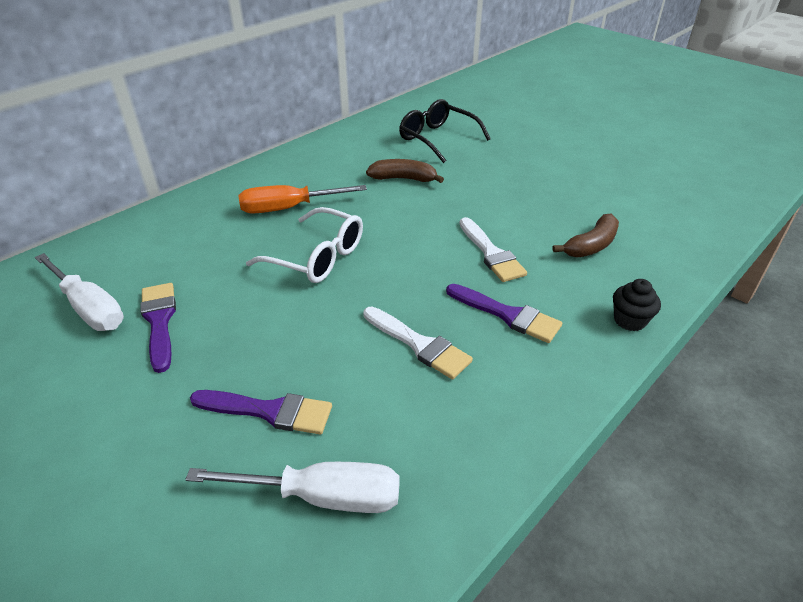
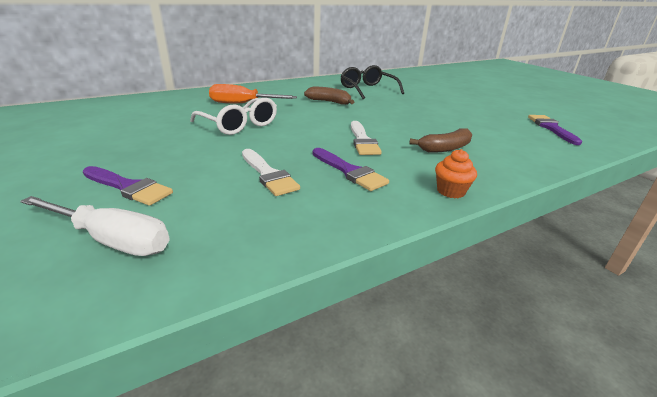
camera: 15 degrees right, 10 degrees down
white screwdriver [35,253,124,331] -> none
purple brush [140,283,176,373] -> purple brush moved to [528,115,582,145]
black cupcake [613,279,661,331] -> orange cupcake [435,149,477,199]

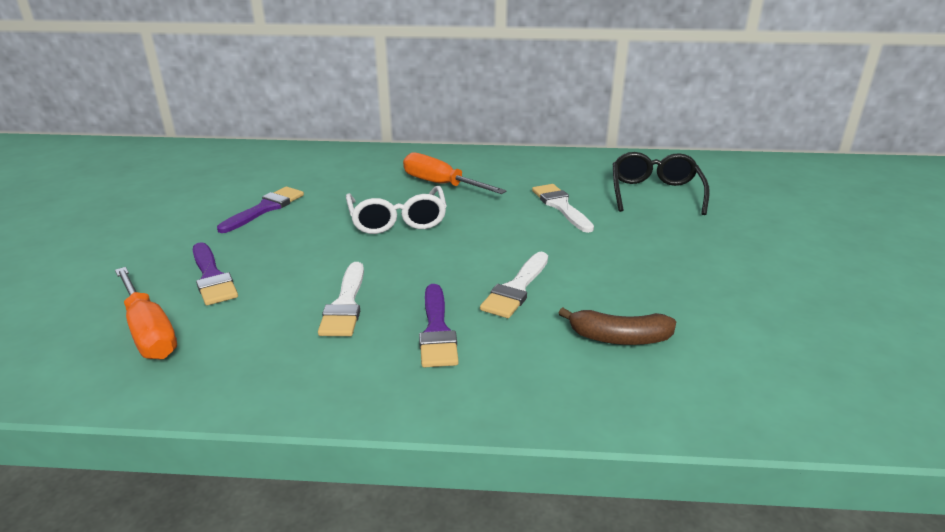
camera: 35 degrees right, 0 degrees up
white screwdriver [20,196,170,256] -> orange screwdriver [115,267,177,360]
brown banana [304,86,354,105] -> white brush [532,184,594,233]
orange cupcake [435,149,477,199] -> none
purple brush [528,115,582,145] -> purple brush moved to [217,186,304,233]

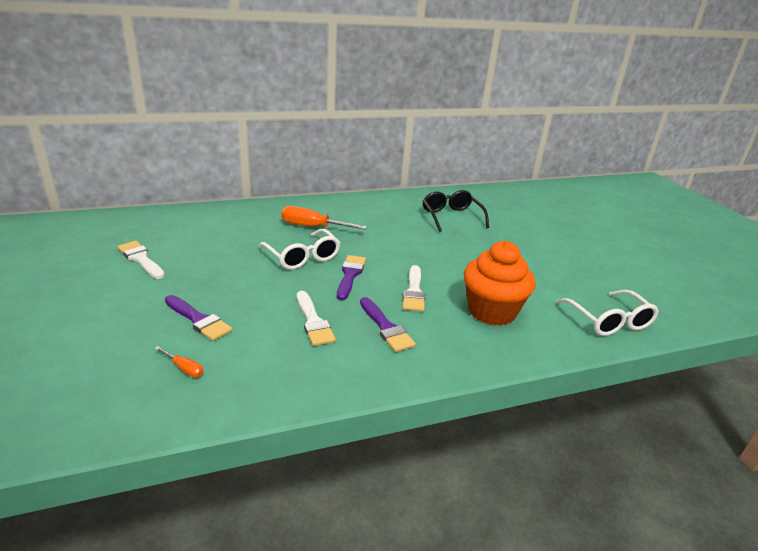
camera: 25 degrees left, 0 degrees up
orange screwdriver [115,267,177,360] -> orange screwdriver [154,346,204,377], size x0.49
purple brush [217,186,304,233] -> purple brush moved to [337,255,366,300]
white brush [532,184,594,233] -> white brush moved to [118,241,165,279]
brown banana [559,308,676,345] -> orange cupcake [464,241,536,326]
none -> white glasses [556,290,659,336]

